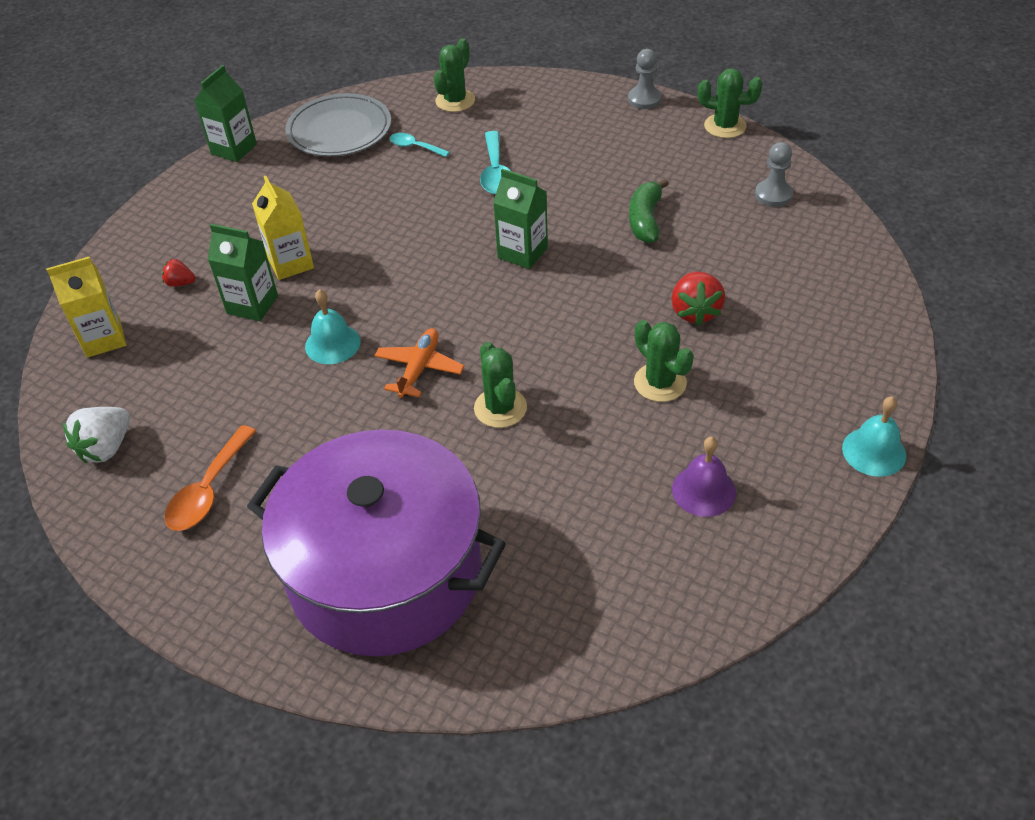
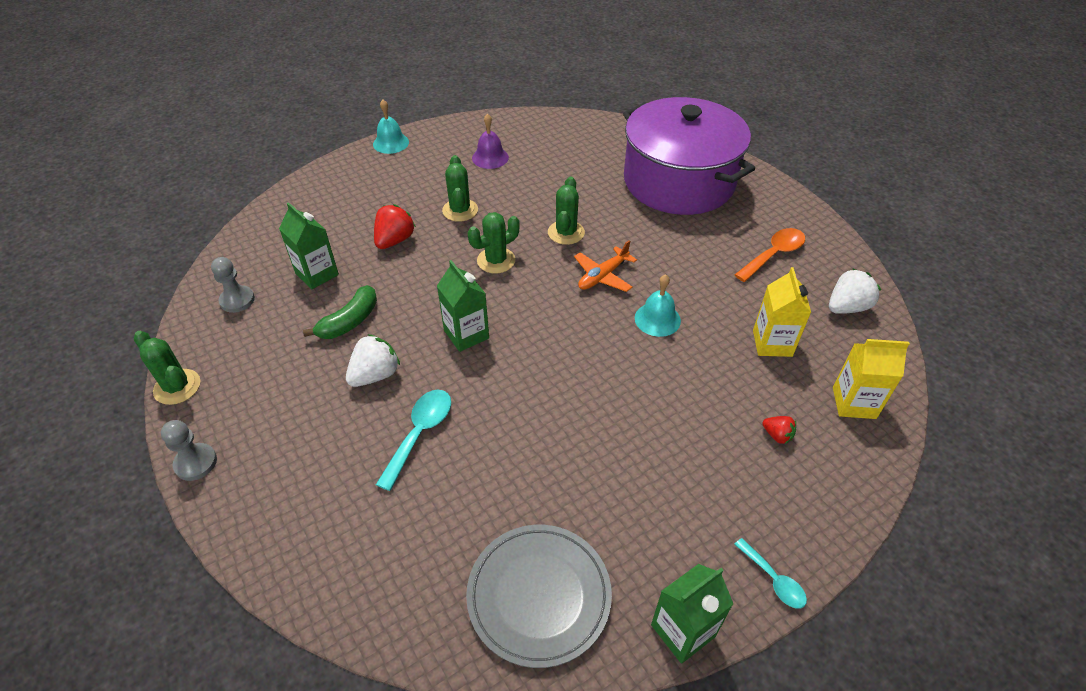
camera: 155 degrees left, 0 degrees up
green carton [208,224,278,321] -> green carton moved to [279,202,339,289]
yellow carton [252,175,314,280] -> yellow carton moved to [753,267,811,357]
turquoise spoon [390,133,450,157] -> turquoise spoon moved to [734,538,807,609]
green cactus [434,38,475,112] -> green cactus moved to [468,212,520,274]
none -> white strawberry [346,334,400,387]

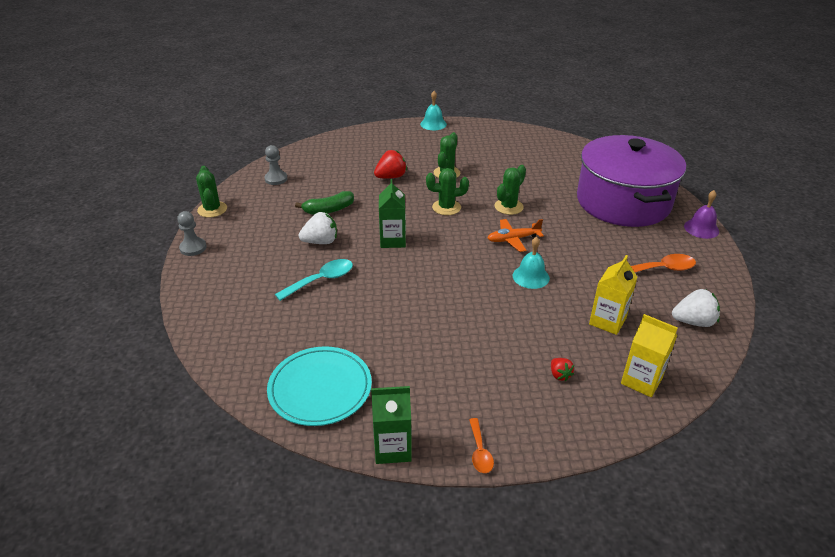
camera: 30 degrees right, 10 degrees down
green carton [279,202,339,289] -> none
grey plate [466,525,612,668] -> turquoise plate [267,346,372,426]
purple bell [472,114,509,169] -> purple bell moved to [684,190,719,239]
turquoise spoon [734,538,807,609] -> orange spoon [469,418,494,473]

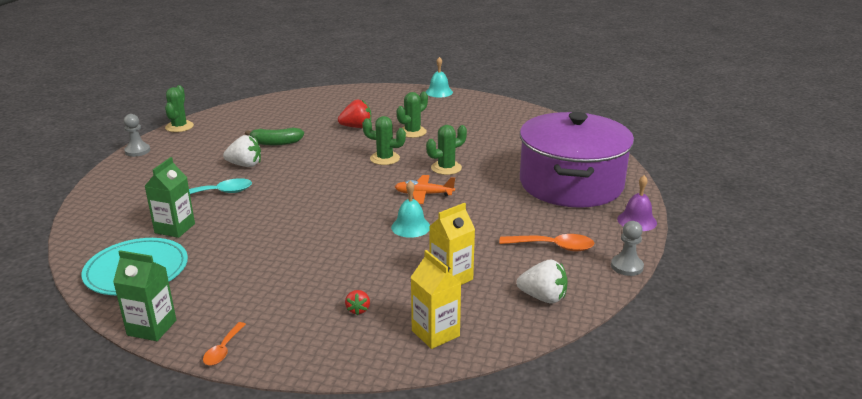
camera: 20 degrees right, 10 degrees down
grey pawn [264,145,287,185] -> grey pawn moved to [611,221,644,276]
green carton [379,179,406,248] -> green carton moved to [145,157,195,238]

